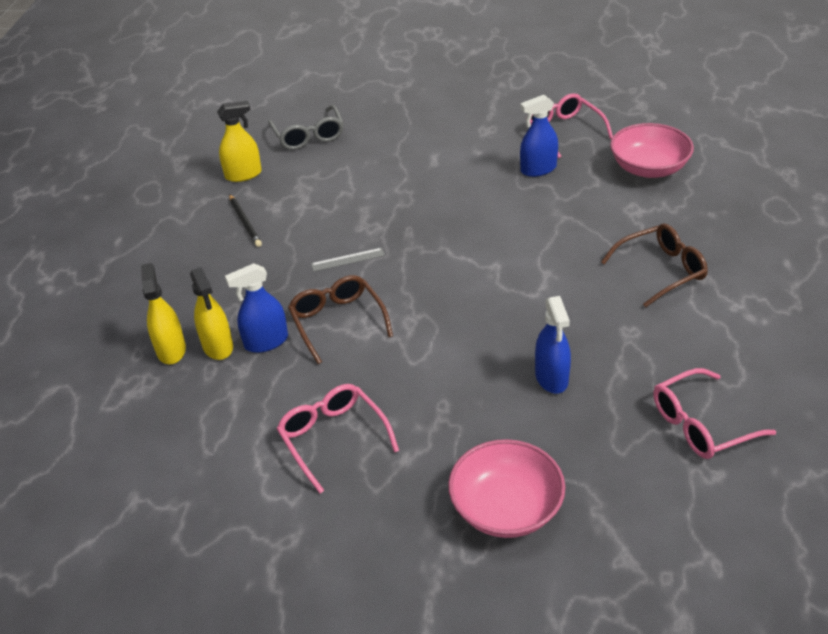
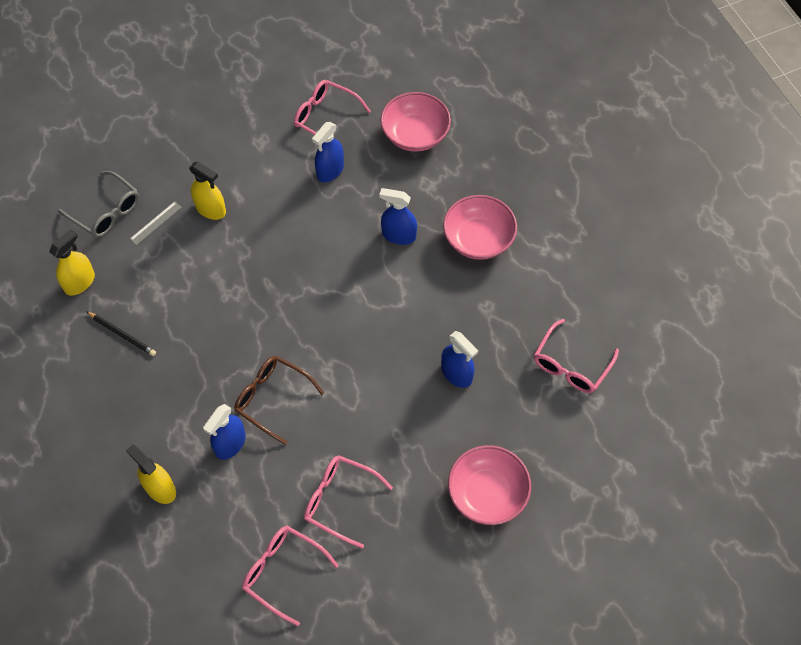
camera: 35 degrees left, 20 degrees up
yellow spray bottle [190,267,233,360] -> yellow spray bottle moved to [189,162,226,220]
grey ruler [311,248,385,271] -> grey ruler moved to [130,202,182,245]
brown glasses [601,224,708,307] -> pink bowl [443,195,517,260]
none -> pink glasses [242,526,339,626]
none -> blue spray bottle [379,188,417,245]

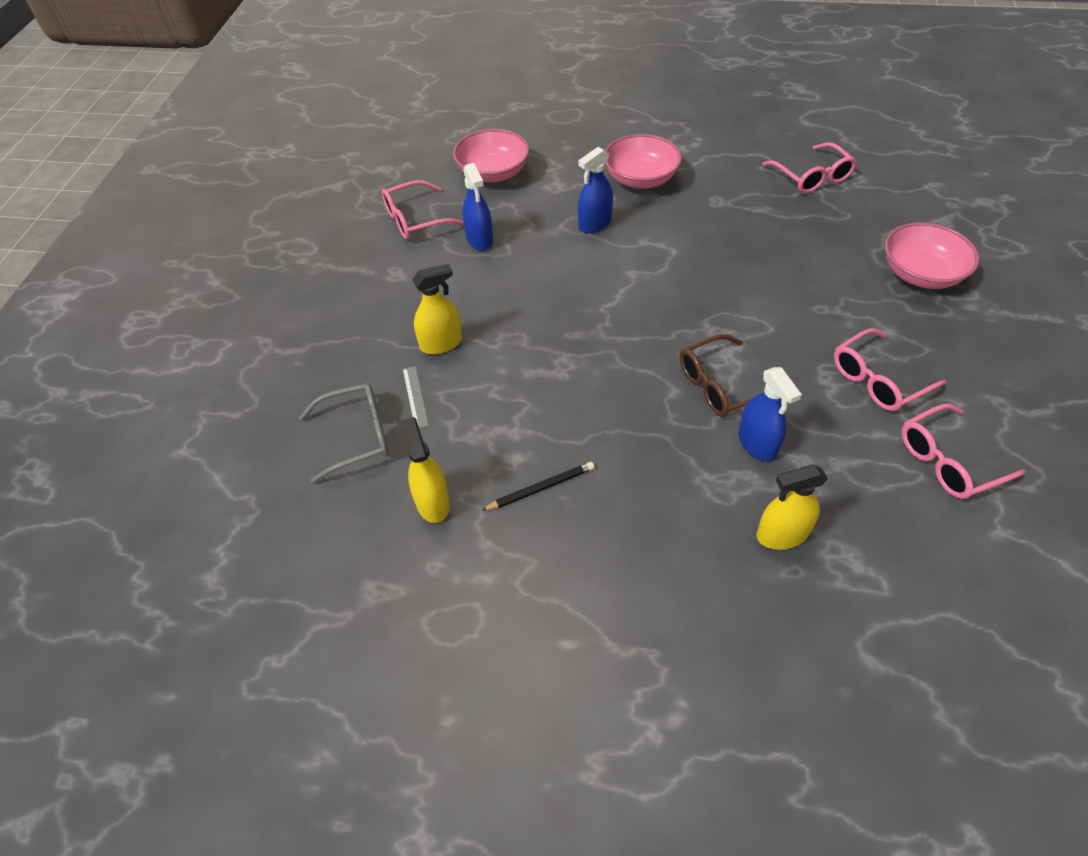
camera: 55 degrees left, 10 degrees down
blue spray bottle [441,331,478,388] -> none

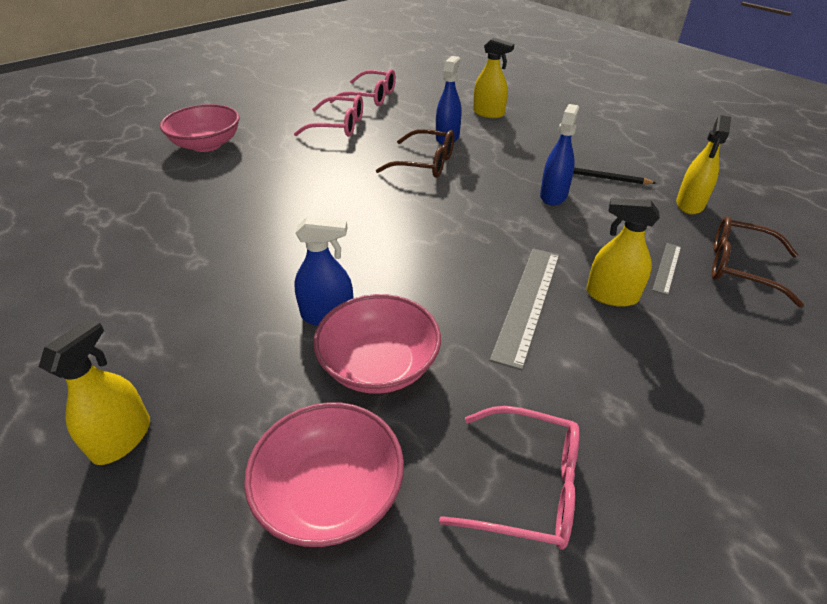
camera: 140 degrees left, 10 degrees down
grey glasses [299,383,389,484] -> brown glasses [712,216,804,307]
blue spray bottle [462,163,493,251] -> blue spray bottle moved to [540,104,579,205]
pink bowl [605,134,682,189] -> pink bowl moved to [313,294,441,394]
pink glasses [763,142,857,193] -> none
none -> yellow spray bottle [39,318,150,465]
none -> grey ruler [490,249,560,370]

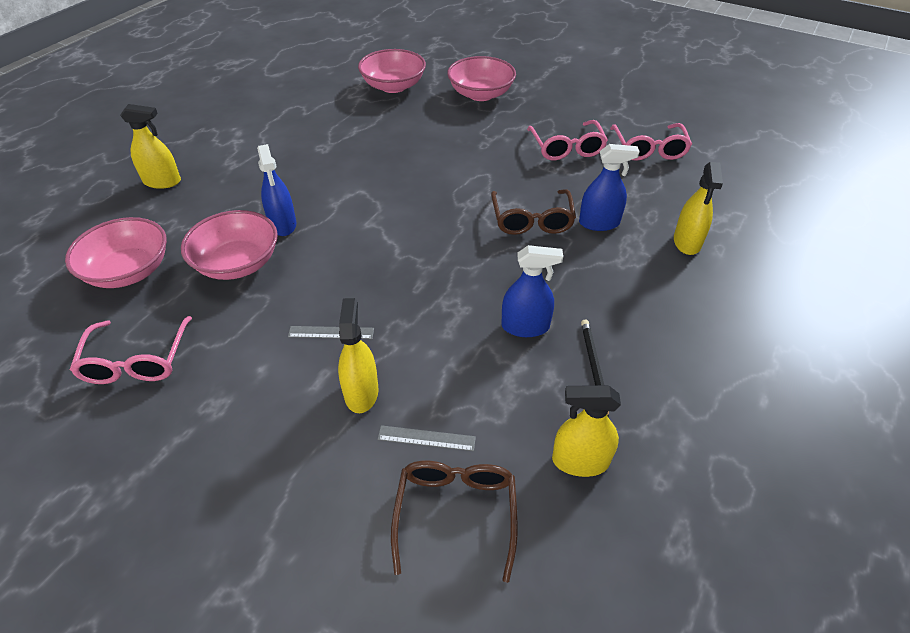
camera: 70 degrees right, 5 degrees up
grey ruler [490,249,560,370] -> grey ruler [288,326,374,339], size x0.51
none -> pink bowl [358,49,426,93]

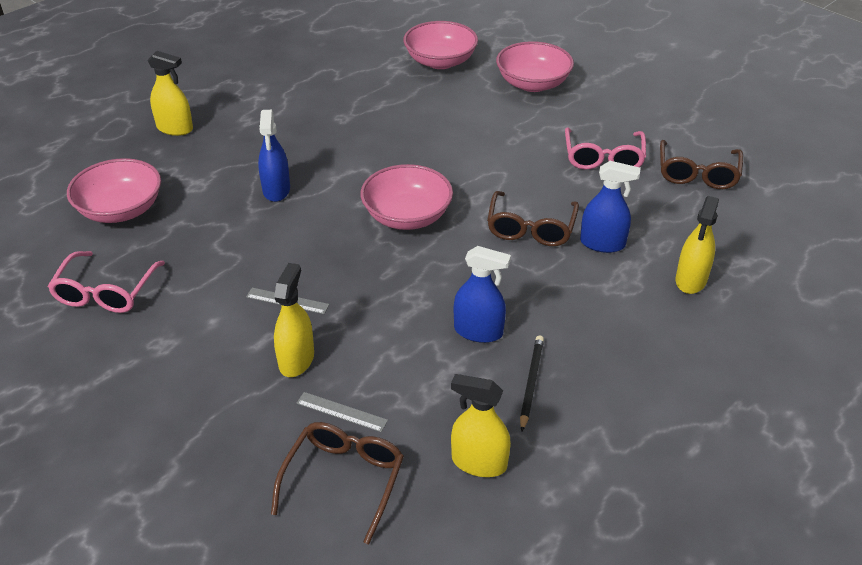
camera: 15 degrees right, 5 degrees down
pink bowl [181,210,278,280] -> pink bowl moved to [360,164,453,230]
pink glasses [610,123,692,161] -> brown glasses [660,140,743,189]

